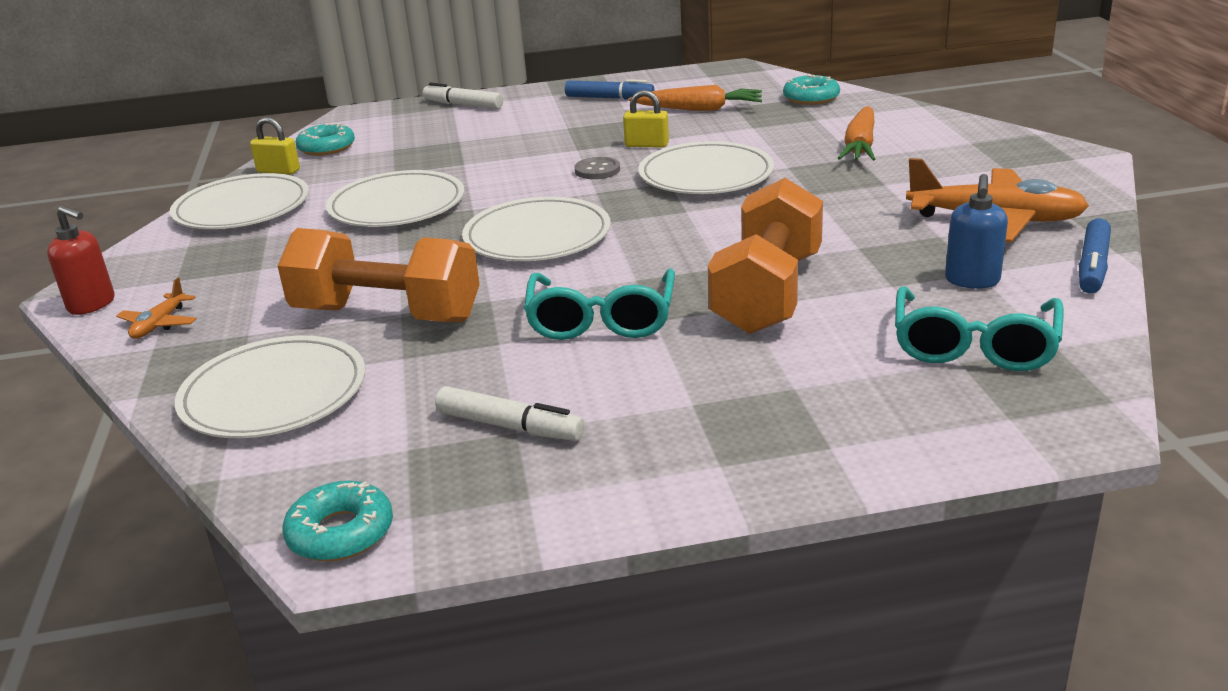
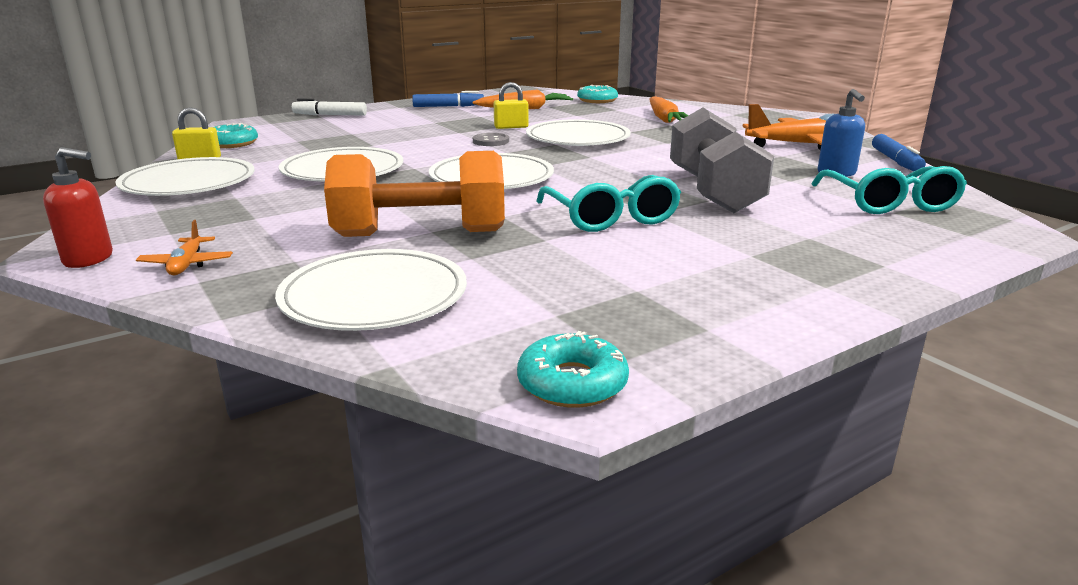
camera: 25 degrees left, 5 degrees down
white marker [435,386,585,441] -> none
orange dumbbell [708,178,823,334] -> grey dumbbell [670,107,774,213]

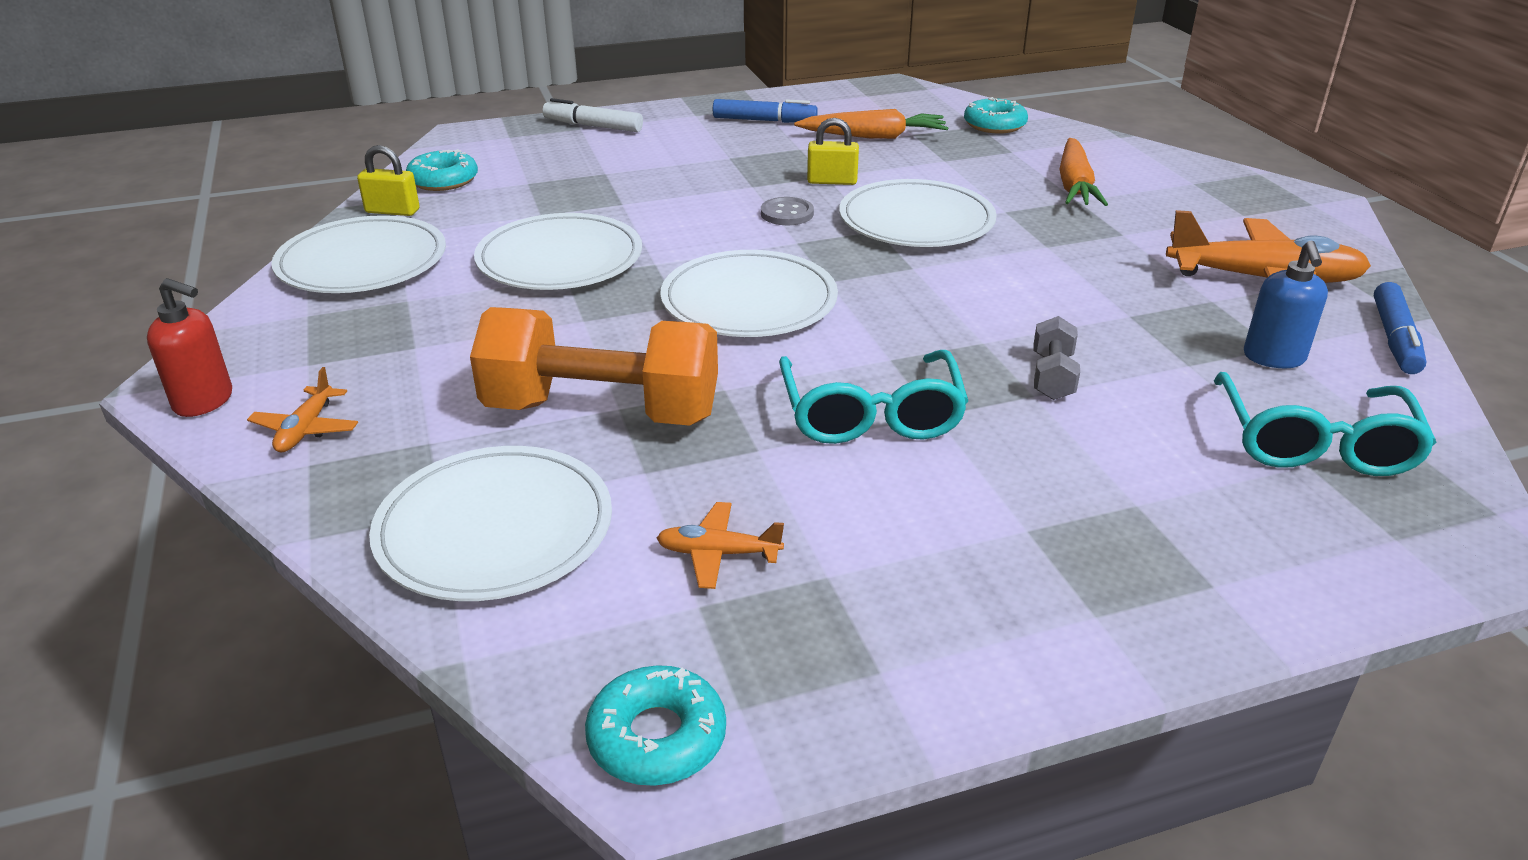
camera: 15 degrees right, 10 degrees up
grey dumbbell [670,107,774,213] -> grey dumbbell [1034,316,1080,400], size x0.44
none -> orange plane [657,502,784,589]

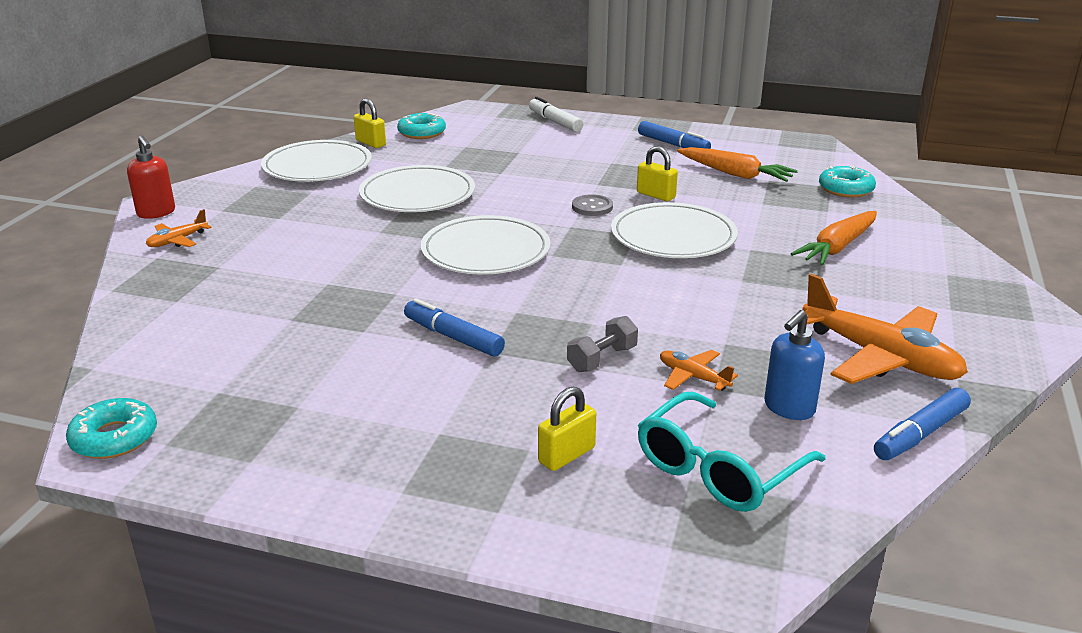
camera: 35 degrees right, 5 degrees down
white plate [369,446,612,601] -> none
orange dumbbell [470,307,718,426] -> none
orange plane [657,502,784,589] -> orange plane moved to [660,350,738,391]
turquoise glasses [779,350,968,444] -> blue marker [404,298,505,357]
none -> yellow padlock [538,387,596,471]

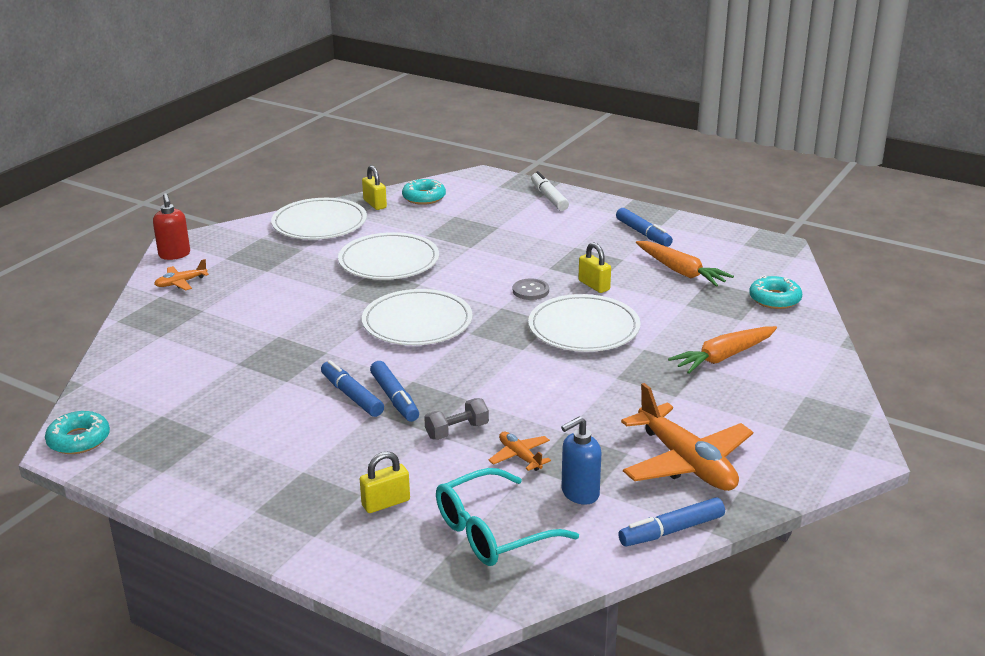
camera: 15 degrees right, 0 degrees up
none -> blue marker [370,361,419,422]

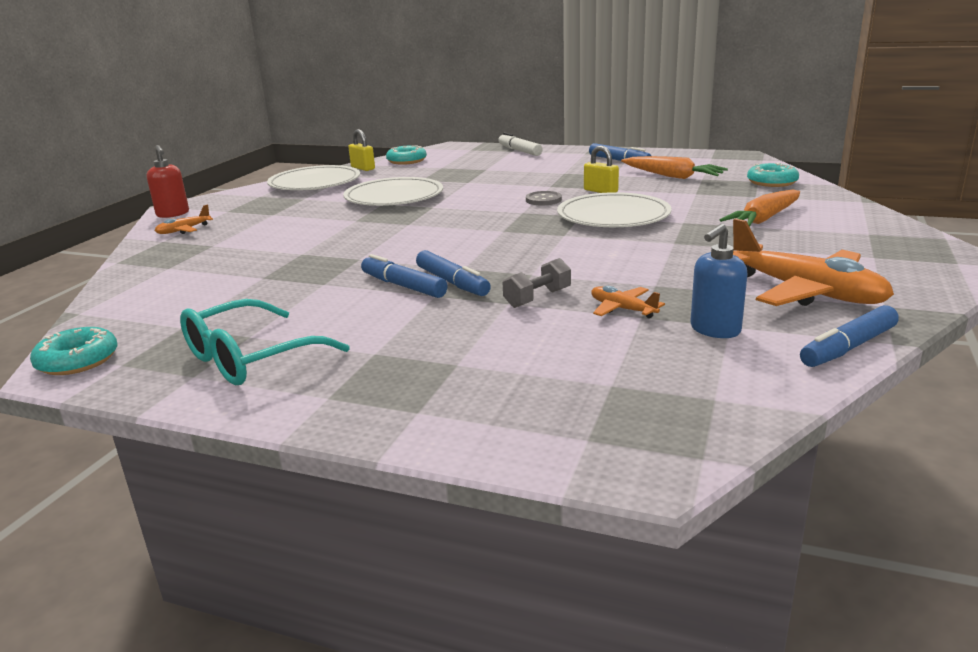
camera: 10 degrees left, 5 degrees down
yellow padlock [360,451,410,513] -> none
white plate [362,289,473,345] -> none
turquoise glasses [436,468,579,566] -> turquoise glasses moved to [180,299,349,385]

